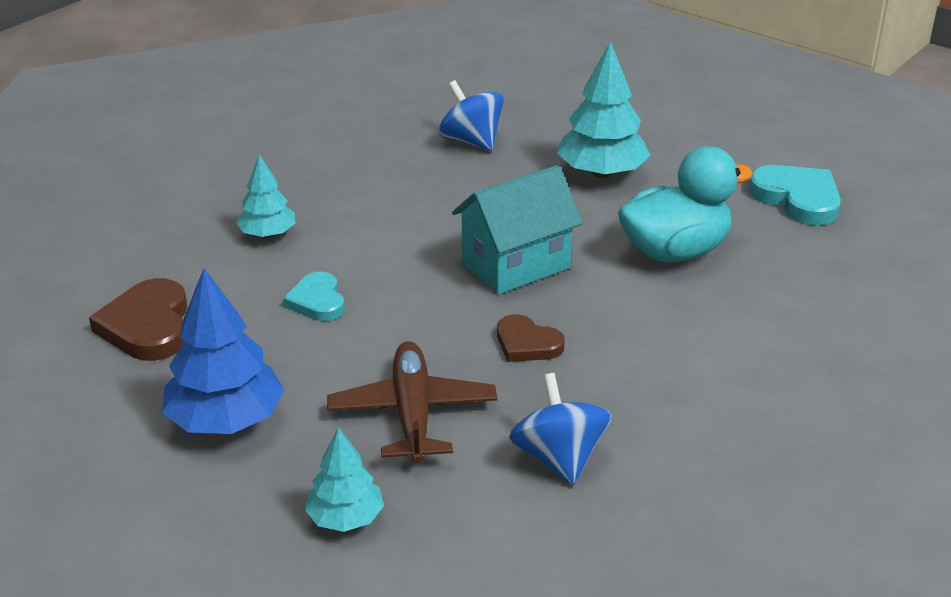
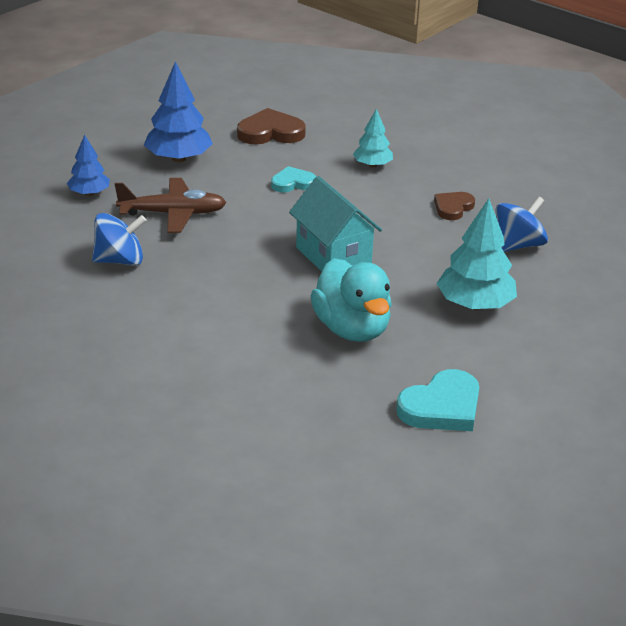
camera: 90 degrees right, 0 degrees up
turquoise tree [304,427,384,532] -> blue tree [67,135,110,196]
brown heart [497,314,565,362] -> brown heart moved to [434,192,475,220]

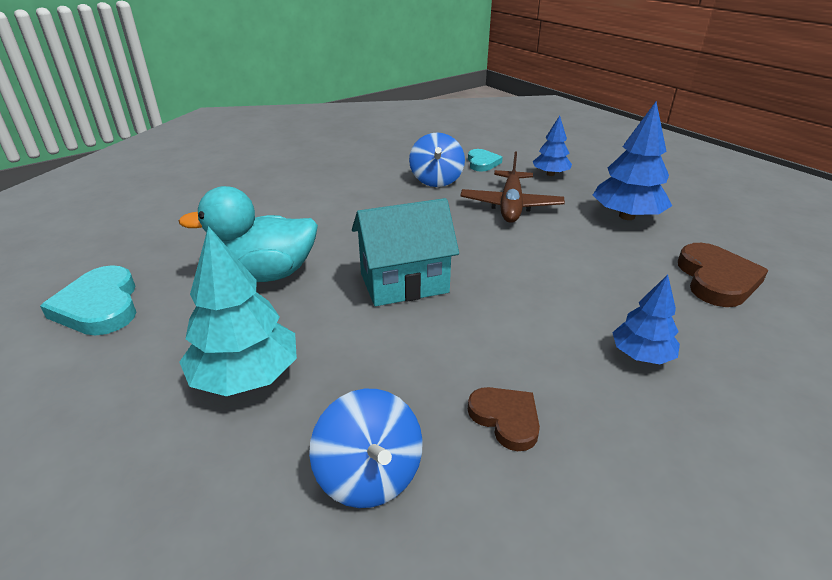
camera: 105 degrees right, 0 degrees up
turquoise heart [271,166,317,192] -> turquoise heart moved to [468,149,503,172]
turquoise tree [353,109,393,167] -> blue tree [612,274,680,364]

